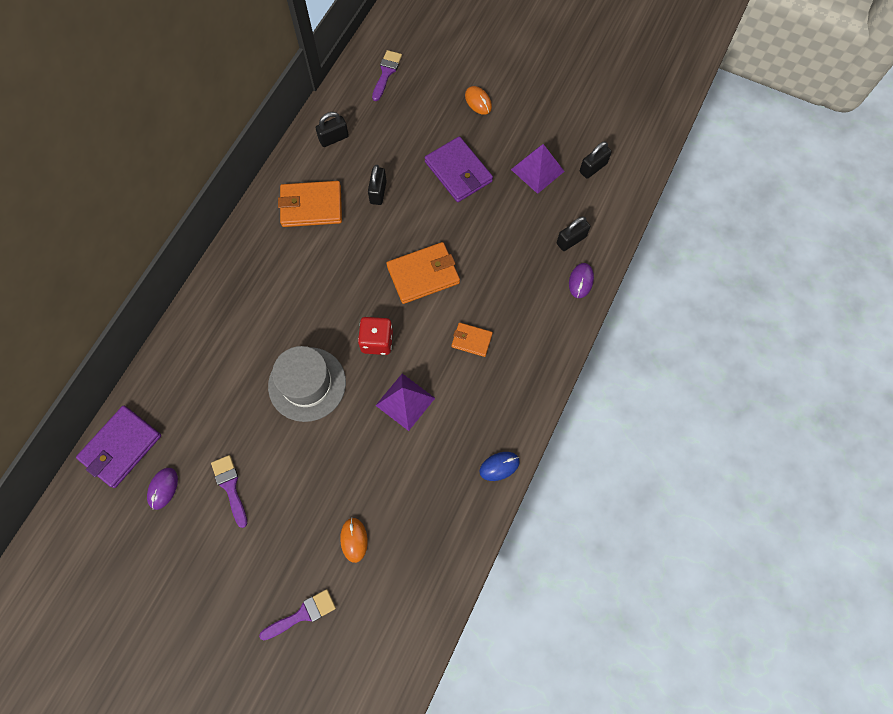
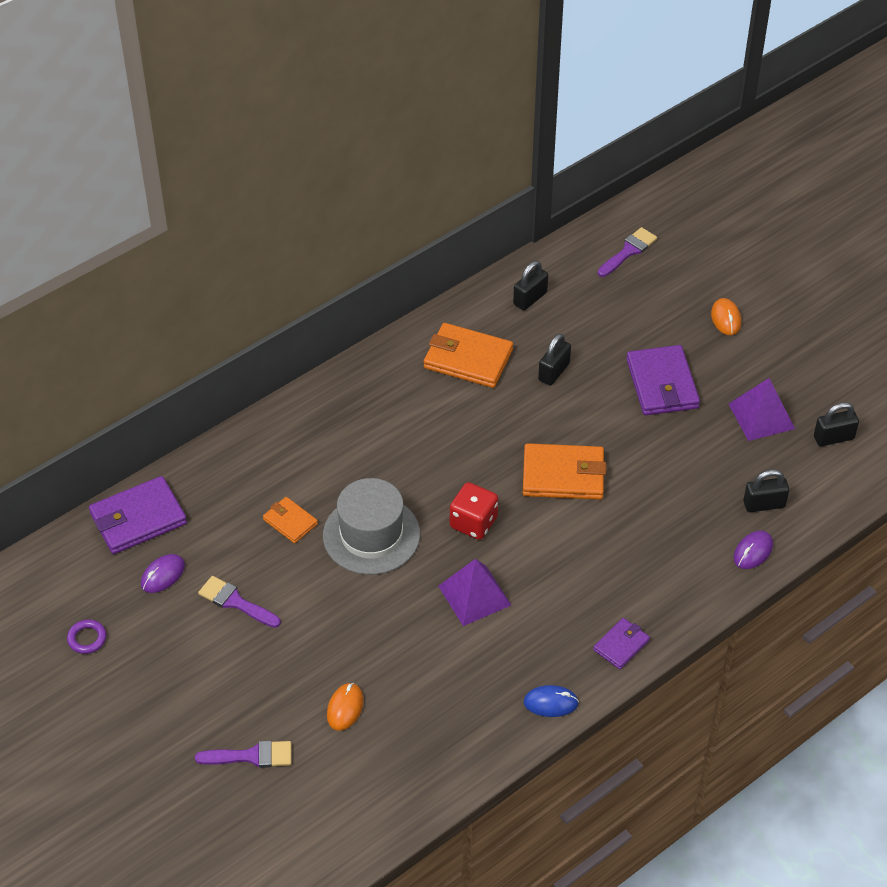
camera: 25 degrees right, 20 degrees down
purple brush [211,455,247,528] -> purple brush turned 60 degrees counterclockwise [198,576,281,628]
black padlock [316,112,349,147] -> black padlock turned 45 degrees counterclockwise [513,261,548,311]
orange wallet [451,322,493,357] -> orange wallet moved to [263,497,318,543]
none -> purple ring [67,619,106,654]
none -> purple wallet [593,618,650,669]

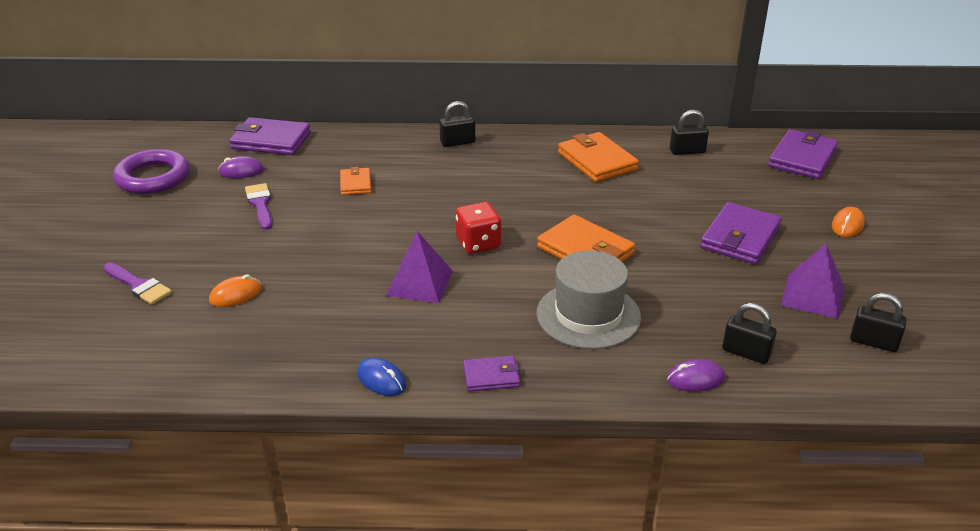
camera: 40 degrees right, 15 degrees down
purple ring [67,619,106,654] -> purple ring [113,149,190,194], size x2.23
grey hat [323,478,420,575] -> grey hat moved to [536,251,641,349]
black padlock [538,334,571,386] -> black padlock moved to [439,101,475,147]
purple brush [598,227,657,277] -> purple wallet [768,129,838,179]

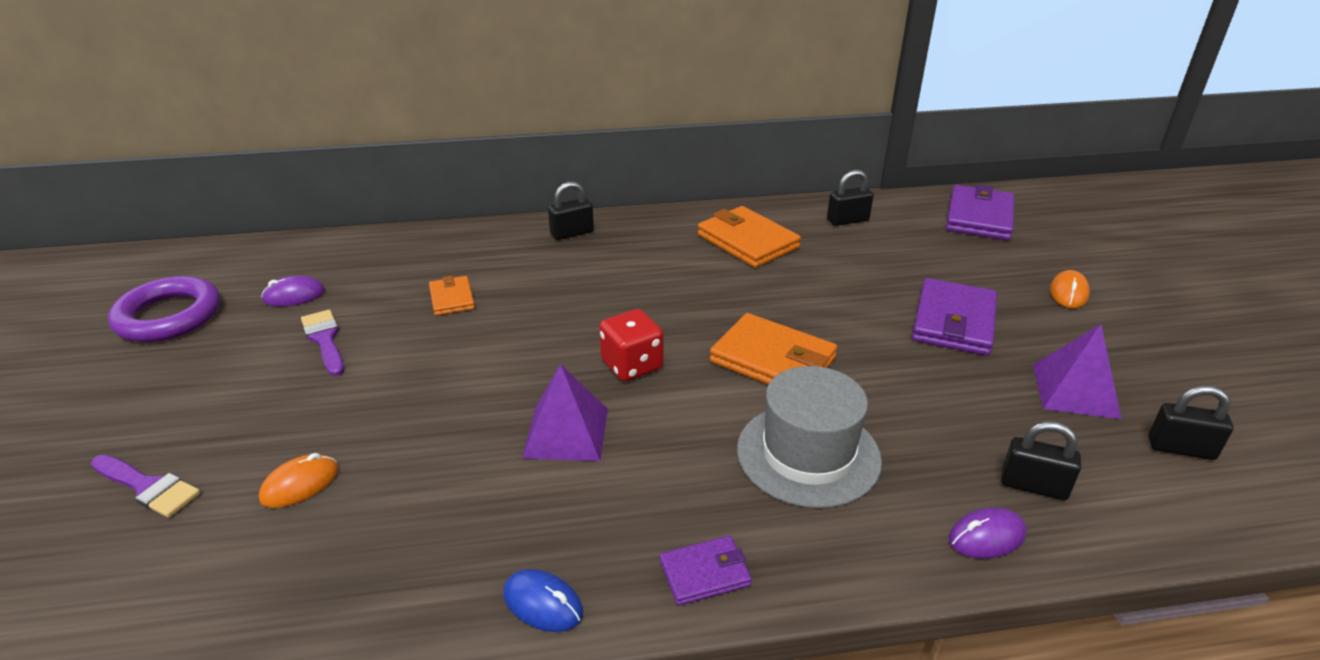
camera: 10 degrees left, 0 degrees up
purple wallet [229,117,311,155] -> none

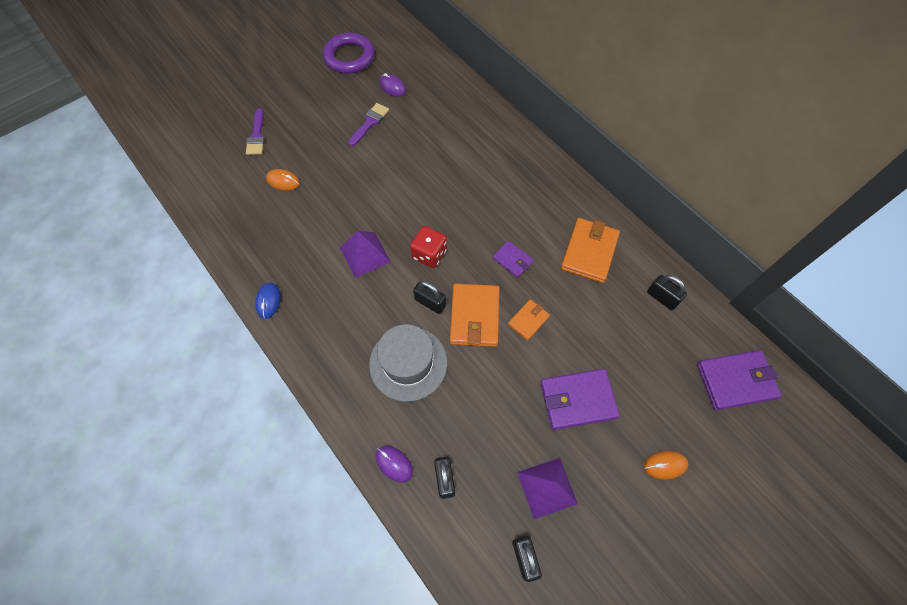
camera: 60 degrees right, 30 degrees up
orange wallet [429,276,475,316] -> orange wallet moved to [508,299,550,340]
black padlock [548,181,594,240] -> black padlock moved to [413,281,446,314]
purple wallet [660,536,752,606] -> purple wallet moved to [493,241,534,278]

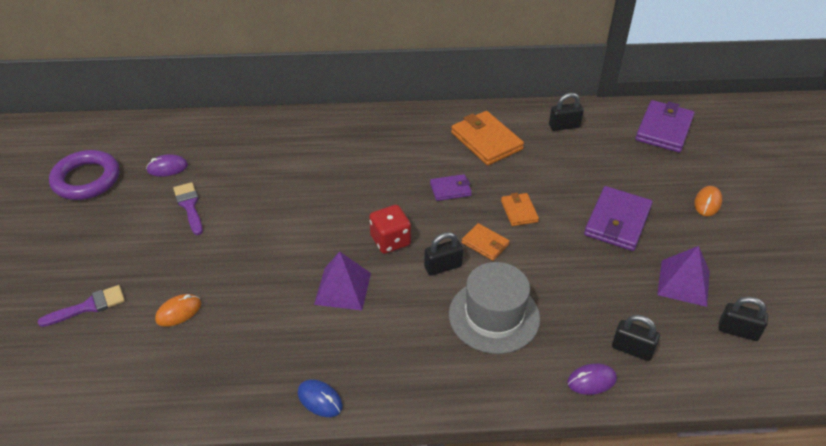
camera: 55 degrees left, 20 degrees down
purple brush [246,109,265,155] -> purple brush turned 60 degrees counterclockwise [38,285,125,327]
orange wallet [450,283,500,347] -> orange wallet [462,223,510,261], size x0.56

